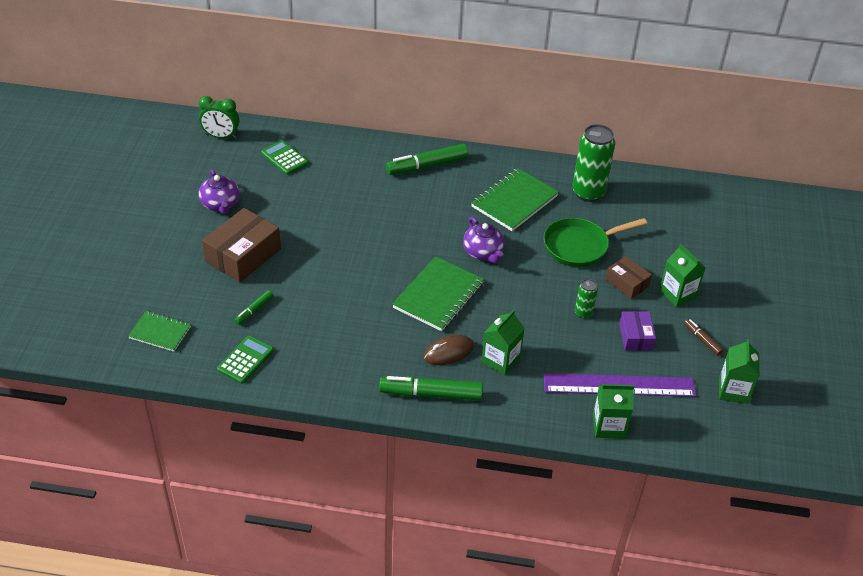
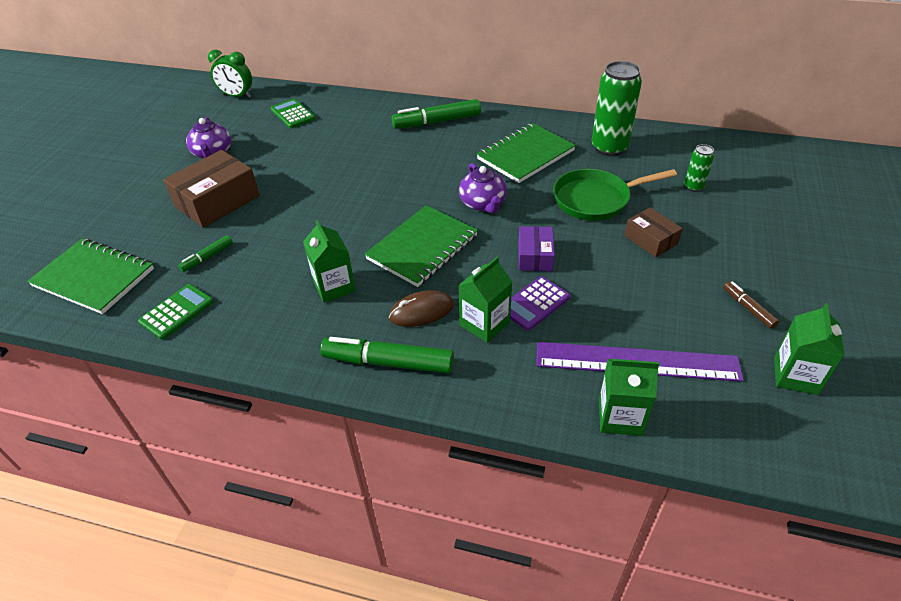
camera: 10 degrees right, 0 degrees up
green notebook [128,311,191,352] -> green notebook [27,238,154,314], size x1.66
green can [575,279,598,319] -> green can moved to [684,144,714,192]
purple box [619,311,656,351] -> purple box moved to [518,226,555,271]
green carton [659,244,706,307] -> green carton moved to [303,220,356,303]
none -> purple calculator [510,276,570,331]

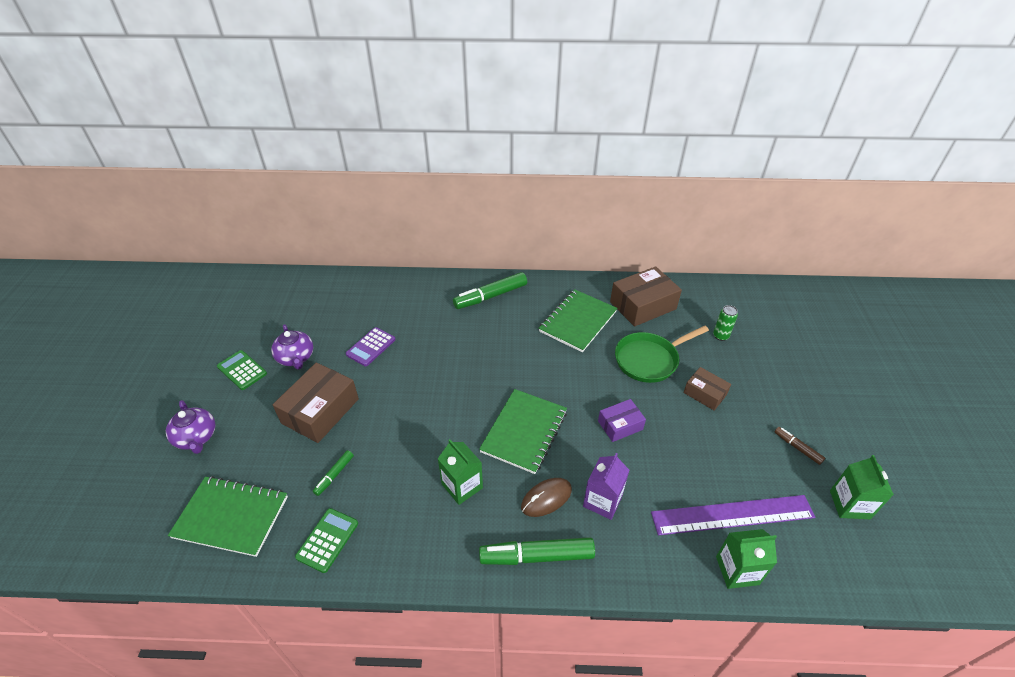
camera: 15 degrees left, 0 degrees up
green clock [208,50,252,98] -> none
green calculator [271,99,315,128] -> green calculator moved to [217,350,267,390]
green carton [458,257,512,343] -> purple carton [583,453,629,520]
purple teapot [459,163,507,214] -> purple teapot moved to [166,400,215,454]
purple calculator [510,276,570,331] -> purple calculator moved to [346,327,396,366]
purple box [518,226,555,271] -> purple box turned 75 degrees clockwise [598,399,646,442]
green can [592,61,642,156] -> brown box [610,266,682,327]

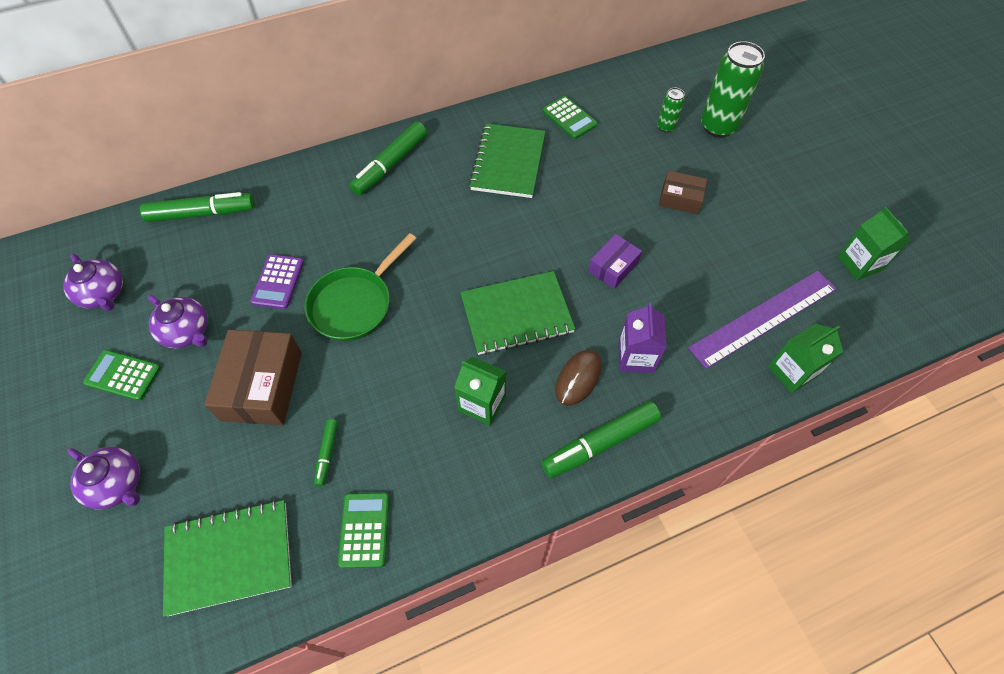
camera: 25 degrees left, 15 degrees up
green notebook [479,389,567,474] -> green notebook turned 75 degrees clockwise [460,271,575,355]
brown box [610,266,682,327] -> green calculator [542,96,597,139]
green pan [615,326,709,383] -> green pan moved to [305,233,416,341]
brown marker [775,427,825,465] -> none
none -> purple teapot [63,253,123,311]
none -> green marker [140,192,255,222]
none -> green can [701,41,765,138]

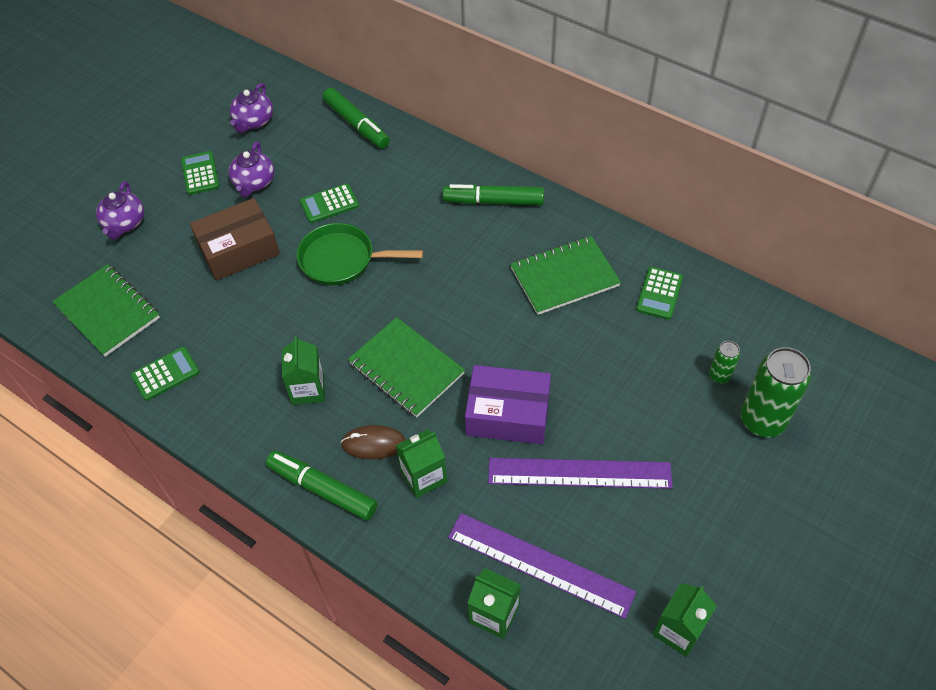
camera: 60 degrees right, 5 degrees down
purple calculator [250,254,304,309] -> green calculator [300,183,359,223]
green marker [314,419,338,487] -> none
purple box [588,234,642,289] -> purple box [465,365,551,444], size x1.75
purple carton [618,303,667,373] -> green carton [396,429,447,498]
brown box [659,171,707,214] -> none
none -> purple ruler [488,458,673,489]

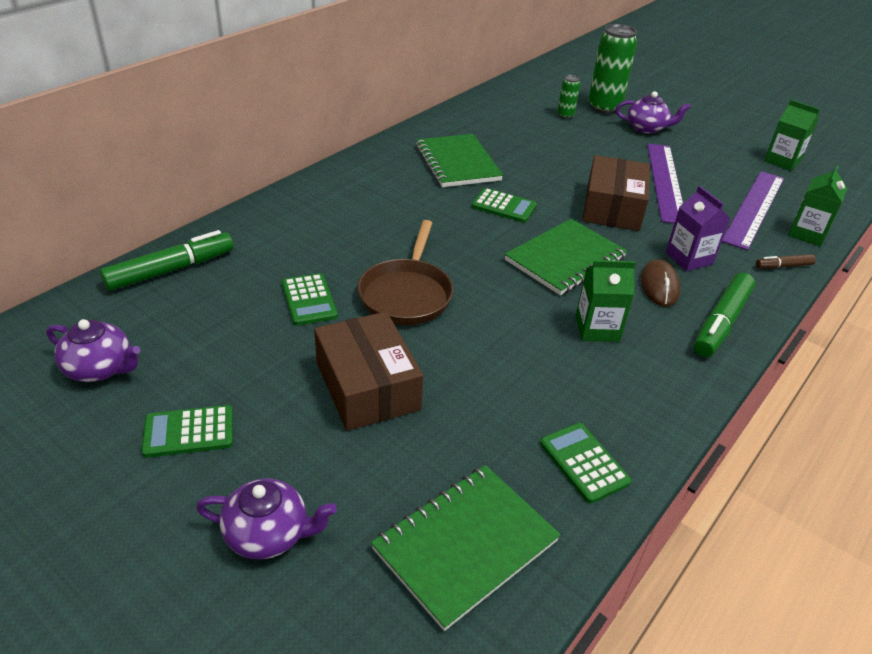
camera: 90 degrees left, 15 degrees down
purple teapot [228,142,274,197] -> purple teapot moved to [616,91,691,134]
green pan [297,223,423,285] -> brown pan [358,220,453,325]
green carton [396,429,447,498] -> purple carton [666,186,730,271]
green marker [443,184,544,205] -> none
purple box [465,365,551,444] -> brown box [582,155,650,231]
green calculator [636,267,683,320] -> green calculator moved to [471,188,537,223]
none -> brown marker [756,254,816,269]

